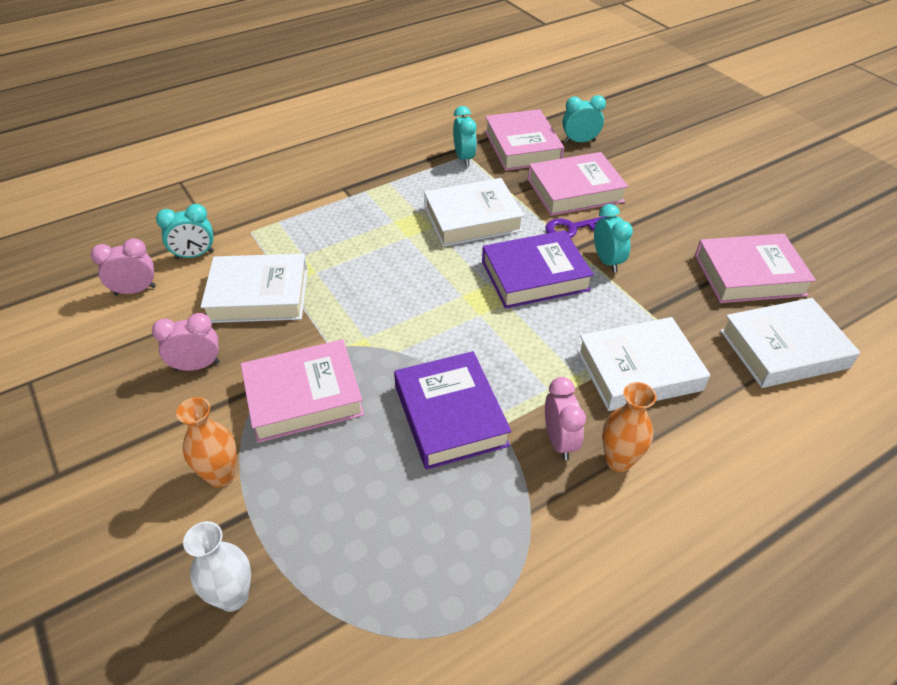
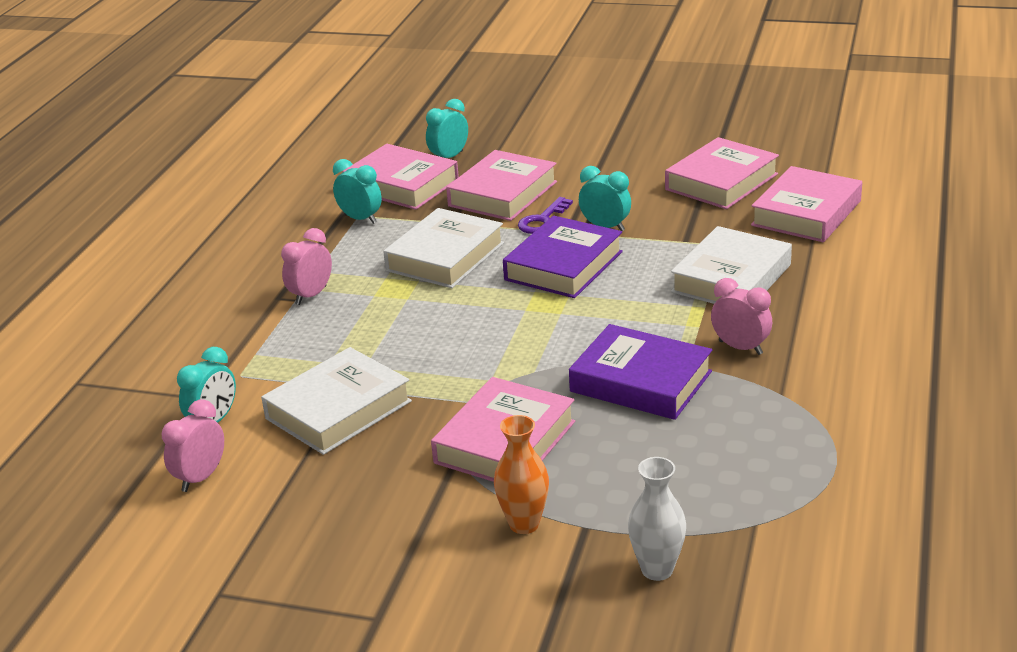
camera: 40 degrees left, 15 degrees down
pink clock [152,313,220,371] -> pink clock moved to [281,228,332,305]
orange vase [602,382,657,472] -> none
white book [720,298,860,388] -> pink book [751,166,862,242]

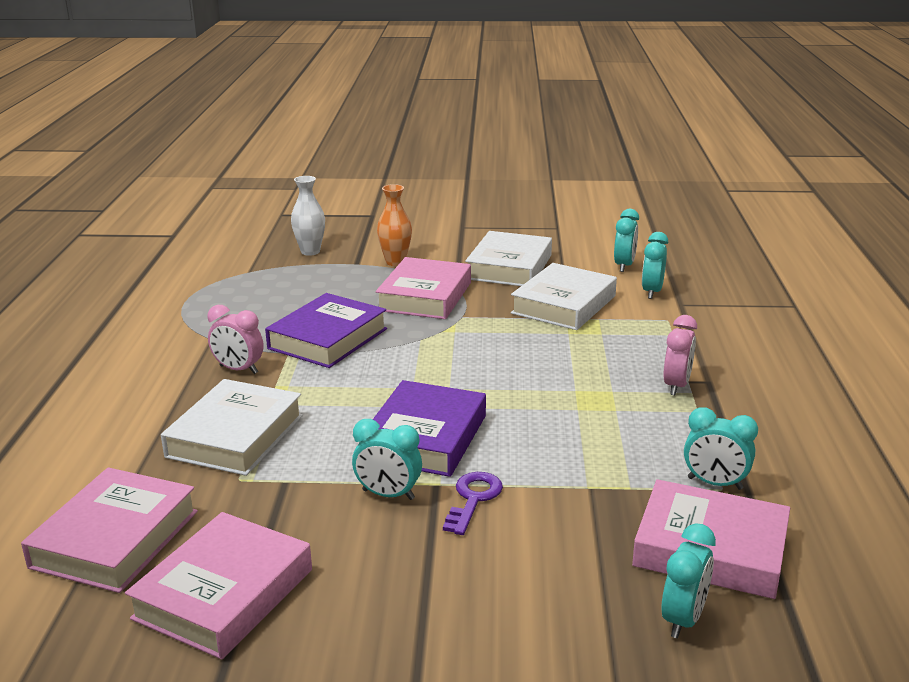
camera: 165 degrees right, 5 degrees down
pink clock [162,399,224,492] -> turquoise clock [614,209,639,272]
white book [383,208,504,288] -> white book moved to [465,231,552,286]
pink book [446,150,557,221] -> none
purple book [569,324,712,420] -> purple book turned 75 degrees counterclockwise [265,293,387,368]

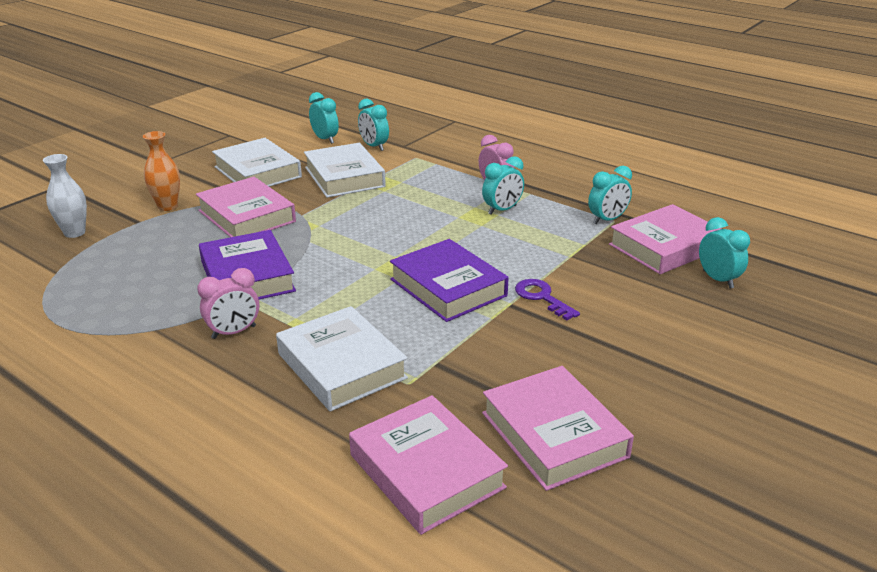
camera: 55 degrees left, 5 degrees up
turquoise clock [352,419,422,500] -> turquoise clock moved to [482,156,524,215]

